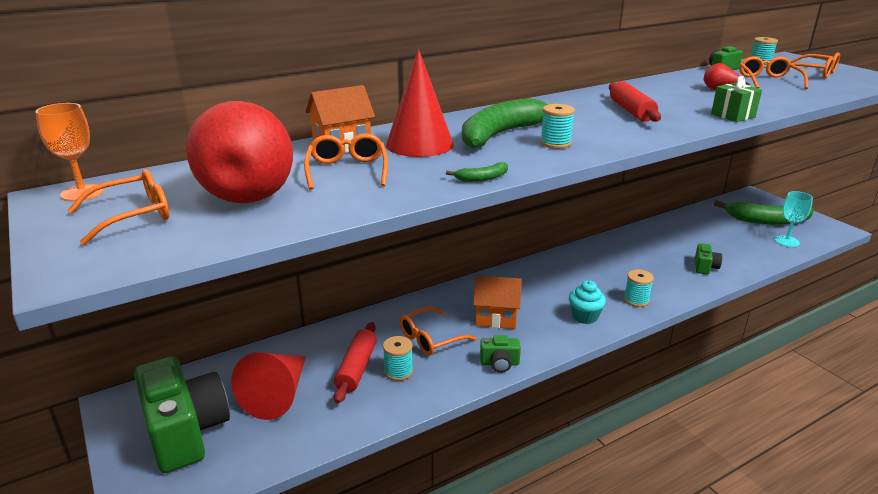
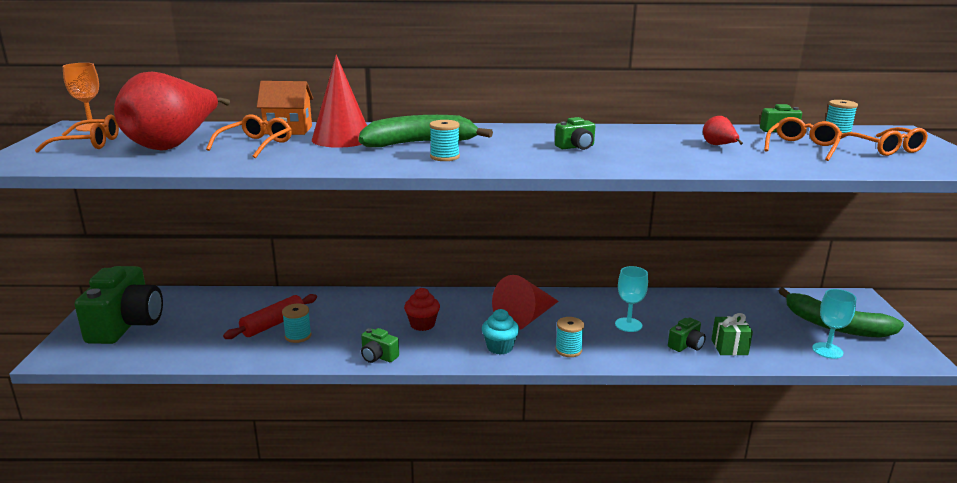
camera: 30 degrees right, 5 degrees down
red cone [231,352,306,420] -> red cone moved to [492,275,559,330]
orange glasses [400,307,477,355] -> none
green banana [446,162,508,182] -> none
orange house [473,275,522,329] -> red cupcake [404,288,440,331]
red rolling pin [609,81,661,122] -> green camera [555,117,595,150]
green gift [711,76,762,122] -> green gift moved to [711,313,753,355]
none -> turquoise goblet [615,266,648,332]

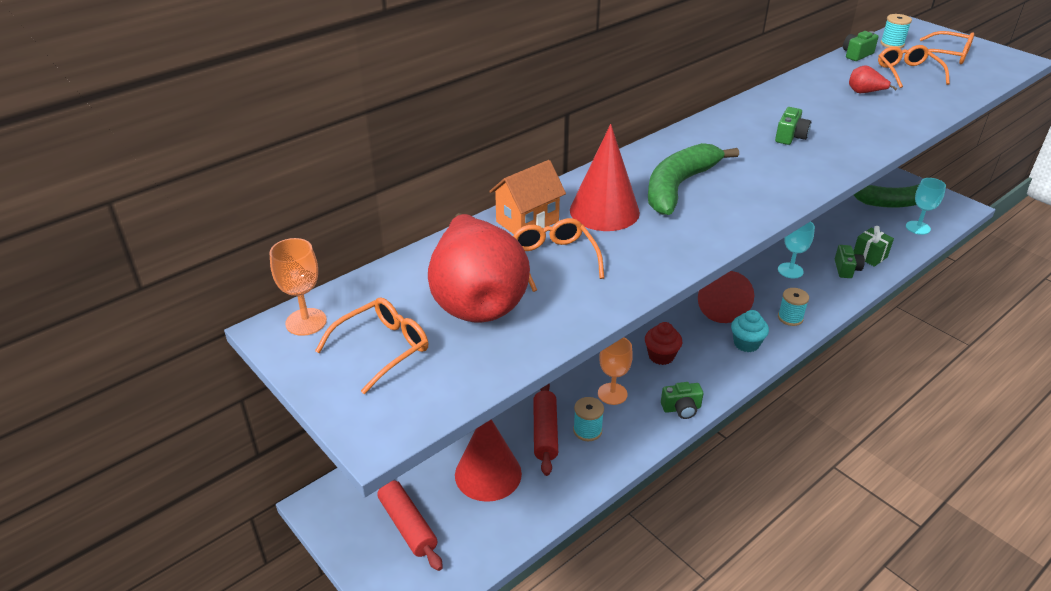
camera: 40 degrees left, 15 degrees up
green camera [75,266,163,344] -> red rolling pin [378,480,443,571]
turquoise spool [429,120,460,161] -> none
none -> red cone [455,419,522,502]
none -> orange goblet [598,337,633,405]

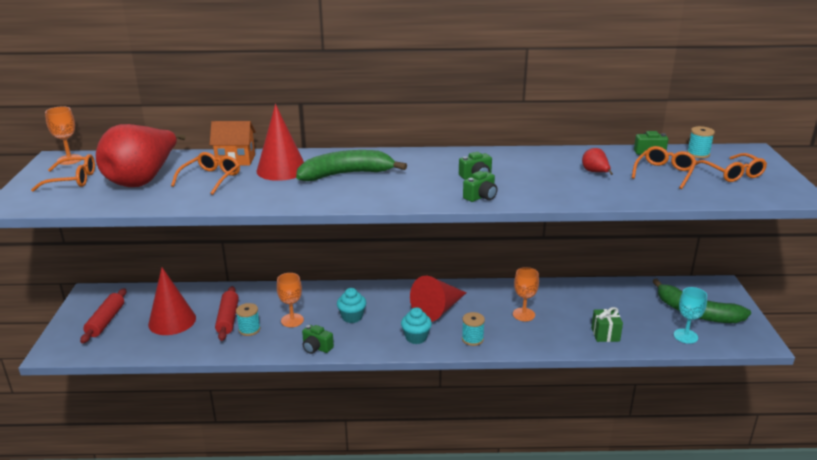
camera: 40 degrees right, 10 degrees down
red rolling pin [533,384,558,476] -> red rolling pin turned 45 degrees counterclockwise [215,286,239,341]
red cupcake [645,322,682,365] -> turquoise cupcake [337,288,366,323]
turquoise goblet [778,221,815,278] -> orange goblet [513,267,539,321]
green camera [835,245,865,278] -> green camera moved to [463,171,497,202]

